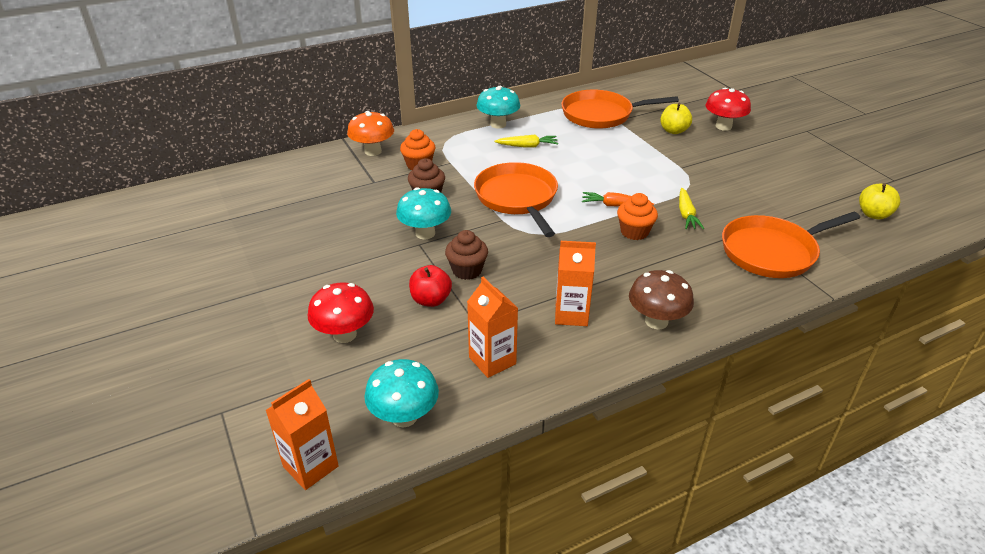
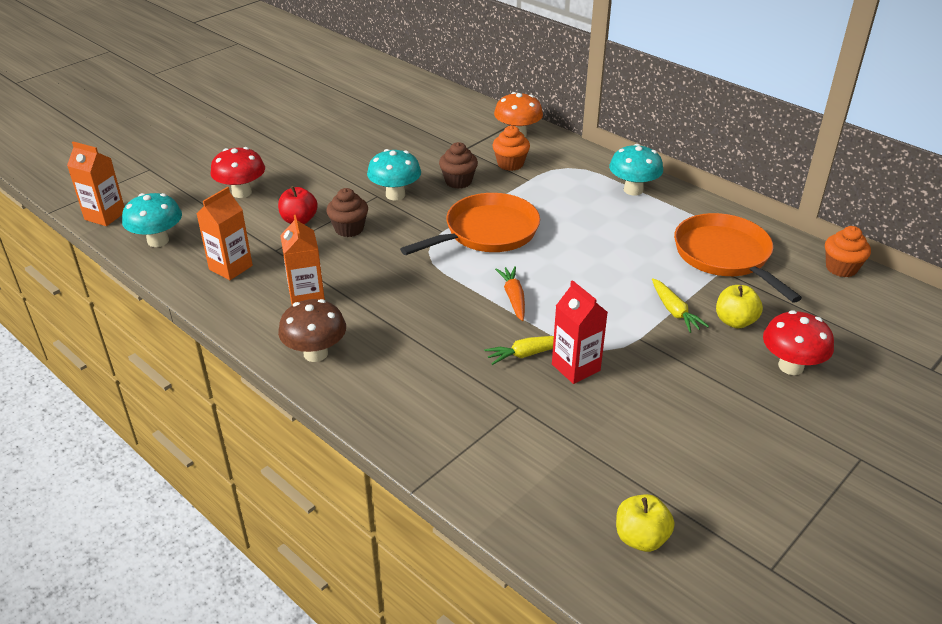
camera: 70 degrees right, 0 degrees up
yellow carrot [494,135,558,148] -> yellow carrot moved to [652,278,709,333]
orange cupcake [617,193,658,240] -> orange cupcake moved to [825,226,871,277]
orange pan [722,212,860,278] -> none
none -> red carton [552,280,608,384]

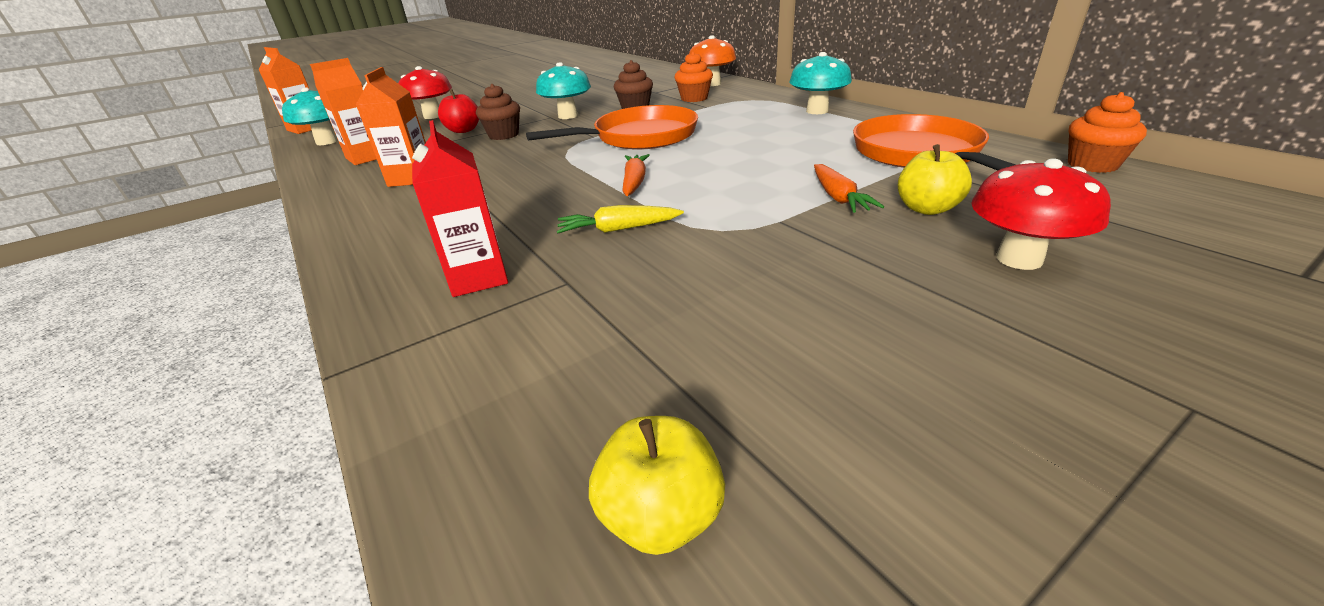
camera: 15 degrees right, 5 degrees down
brown mushroom [278,299,346,362] -> none
red carton [552,280,608,384] -> red carton moved to [412,120,508,297]
yellow carrot [652,278,709,333] -> orange carrot [814,164,884,213]

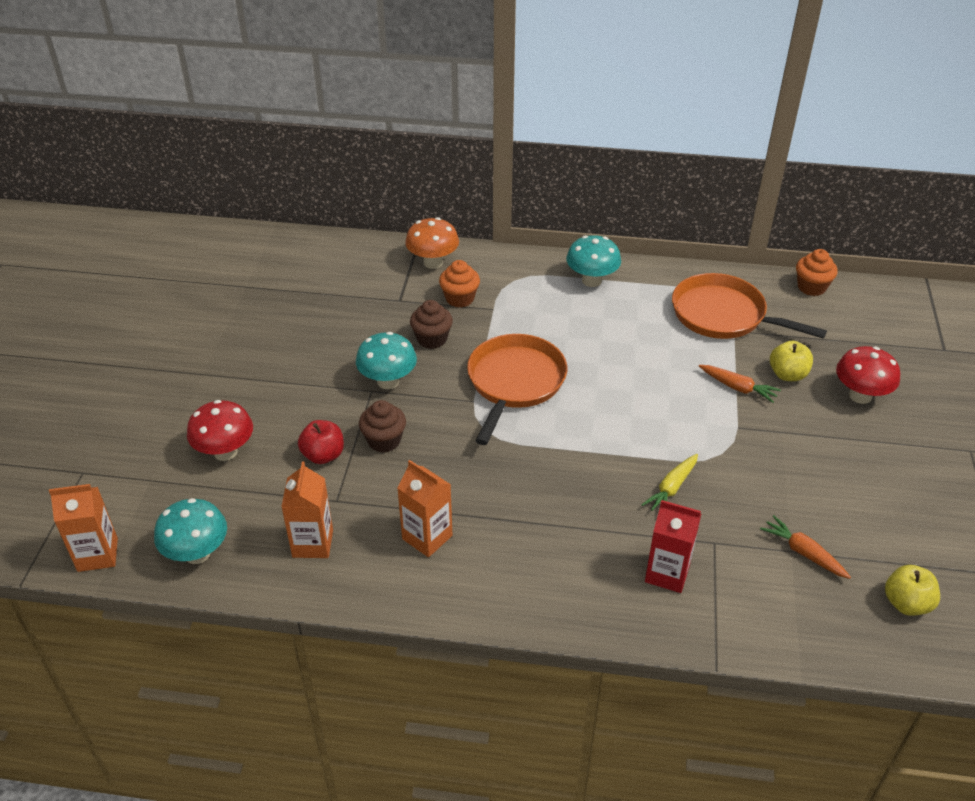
camera: 50 degrees left, 10 degrees up
orange carrot [622,154,650,196] -> orange carrot moved to [760,515,851,579]

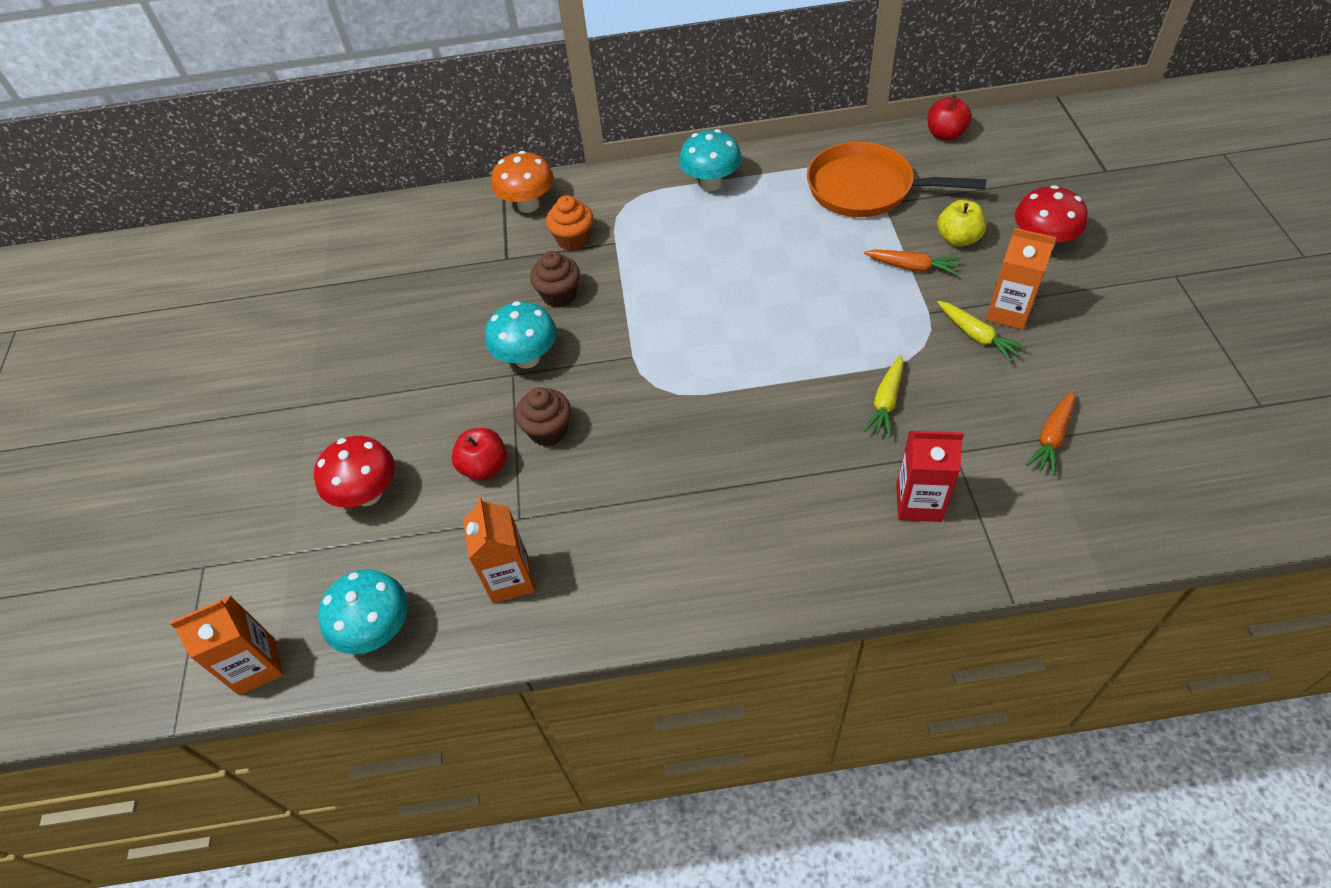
camera: 10 degrees left, 10 degrees up
orange carton [397,460,452,557] -> orange carton moved to [986,228,1056,330]
orange pan [467,334,567,445] -> none
orange carrot [760,515,851,579] -> orange carrot turned 90 degrees counterclockwise [1026,391,1075,476]
orange cupcake [796,249,837,296] -> red apple [928,95,972,141]
yellow apple [885,565,940,616] -> none
none -> yellow carrot [937,301,1027,363]

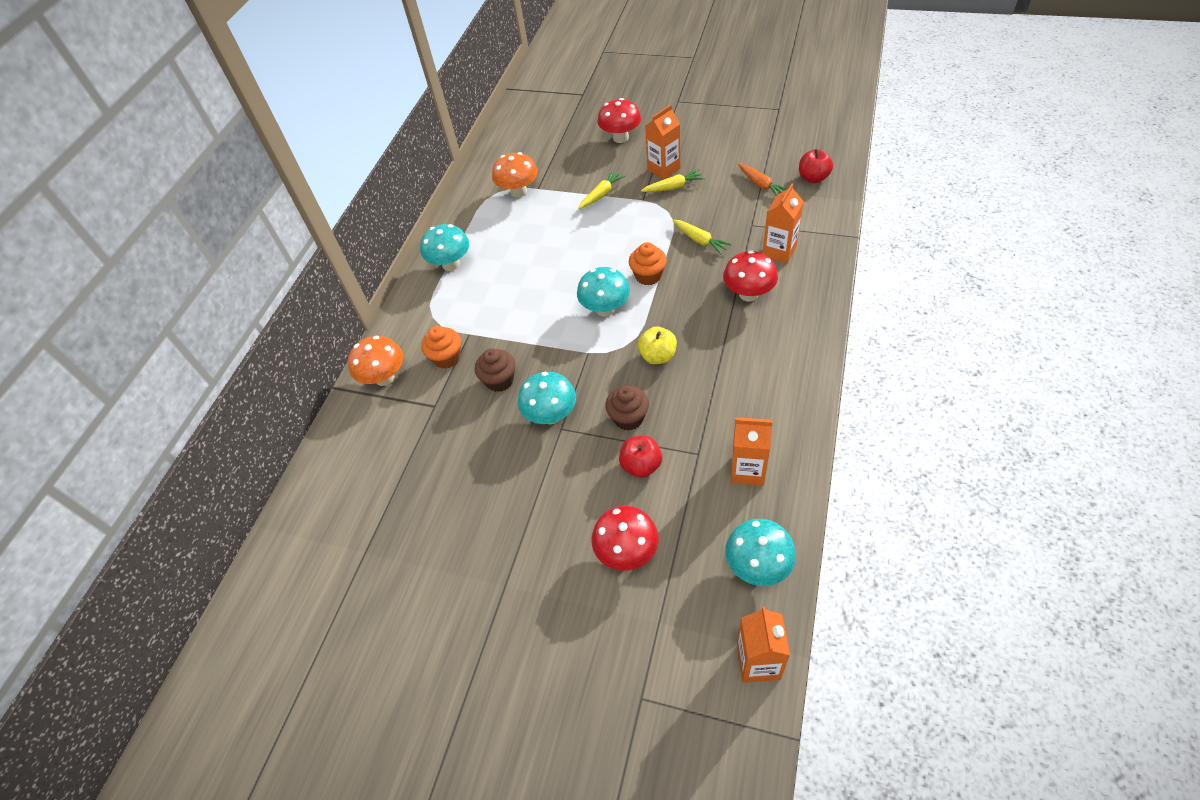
camera: 65 degrees left, 0 degrees up
orange pan [807,142,987,217] -> orange mushroom [492,152,538,198]
orange carrot [864,250,961,276] -> yellow carrot [578,170,626,209]
red carton [896,431,964,522] -> orange carton [763,184,804,263]
red apple [928,95,972,141] -> red apple moved to [799,149,833,183]
yellow apple [937,200,986,247] -> yellow apple moved to [638,326,677,364]
none -> turquoise mushroom [577,267,630,317]
none -> orange cupcake [629,242,667,285]
none -> red mushroom [723,250,778,302]

